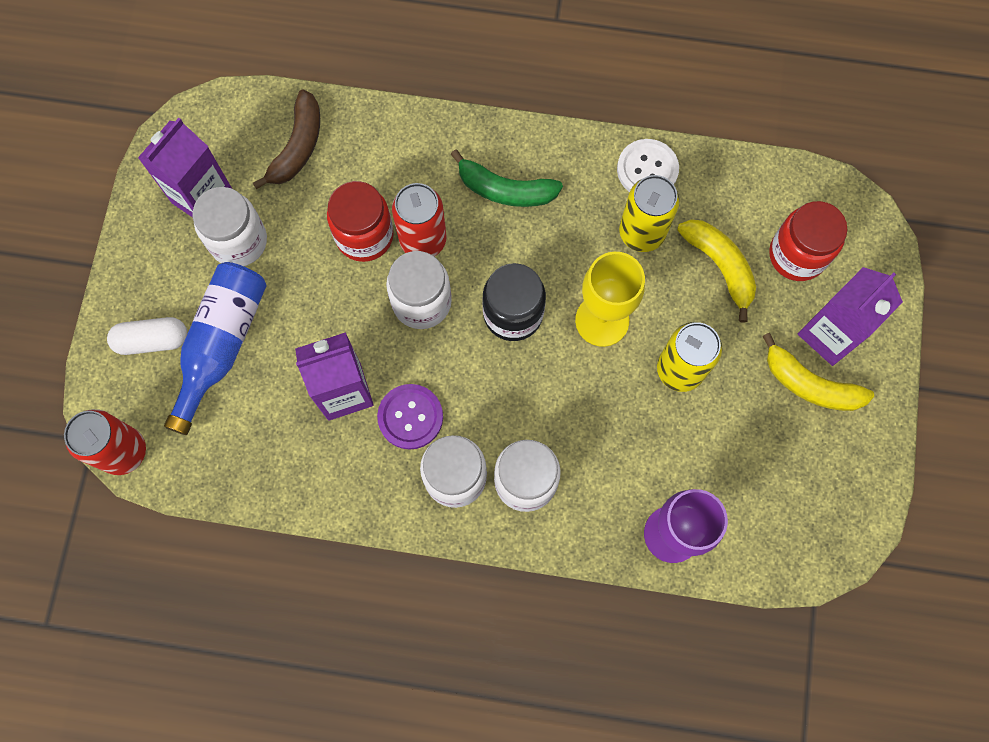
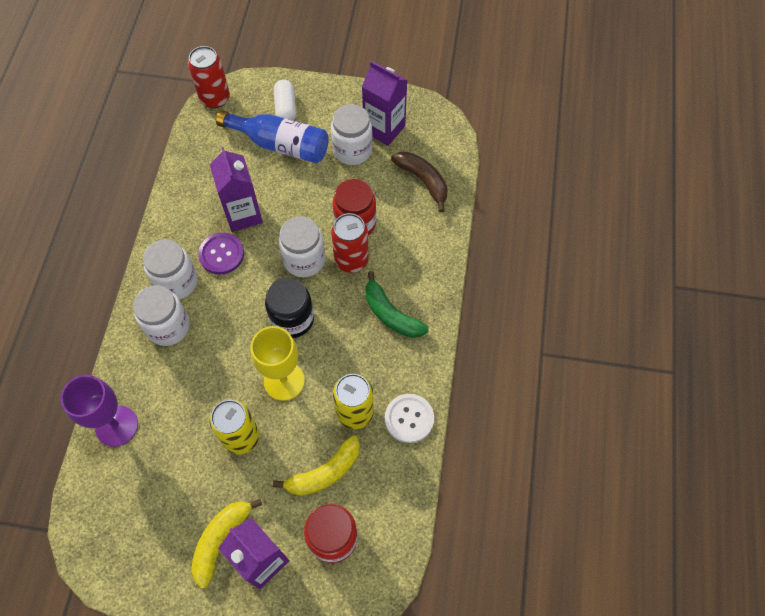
camera: 90 degrees right, 10 degrees down
brown banana [253,90,320,189] -> brown banana turned 150 degrees counterclockwise [391,152,448,212]
green banana [451,149,563,207] -> green banana turned 60 degrees counterclockwise [365,271,429,338]

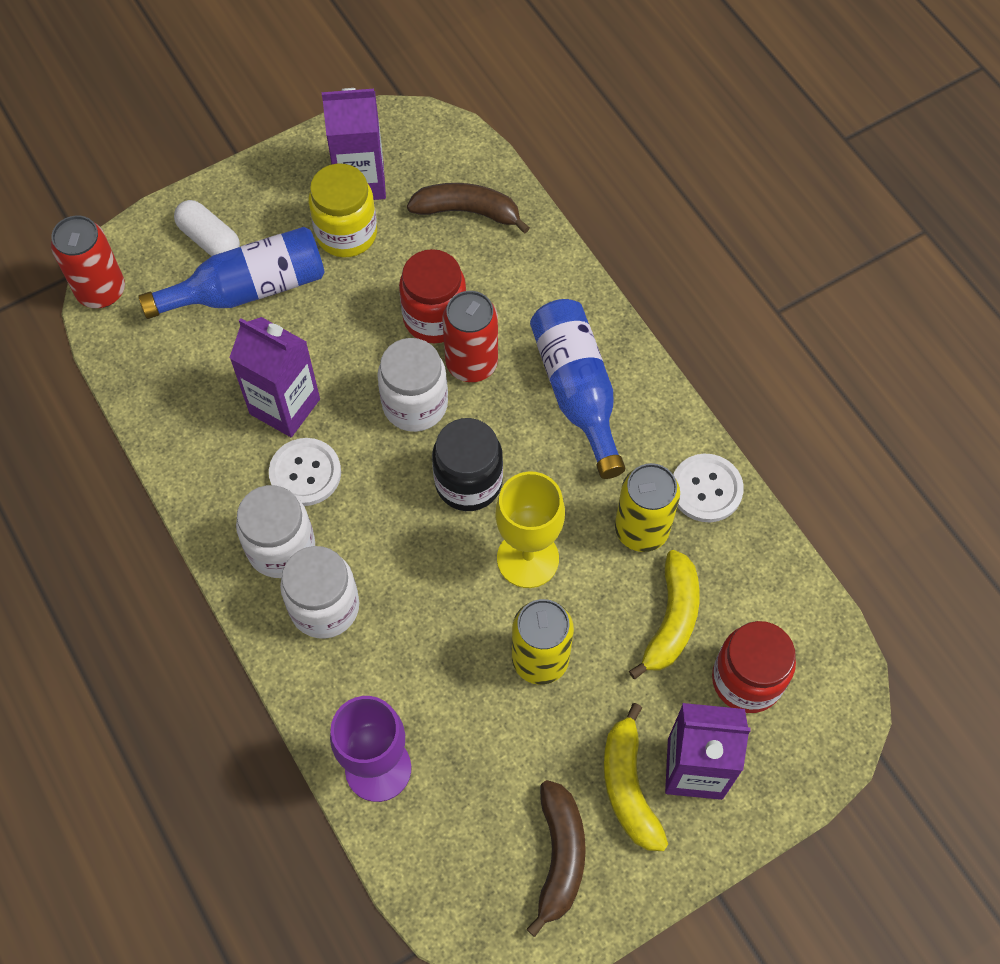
camera: 40 degrees left, 0 degrees up
purple button [198,233,244,275] -> white button [269,438,341,506]
white jar [331,104,373,165] -> yellow jar [309,164,377,257]
green banana [365,271,429,338] -> blue bottle [530,299,625,479]
none -> brown banana [527,780,586,937]

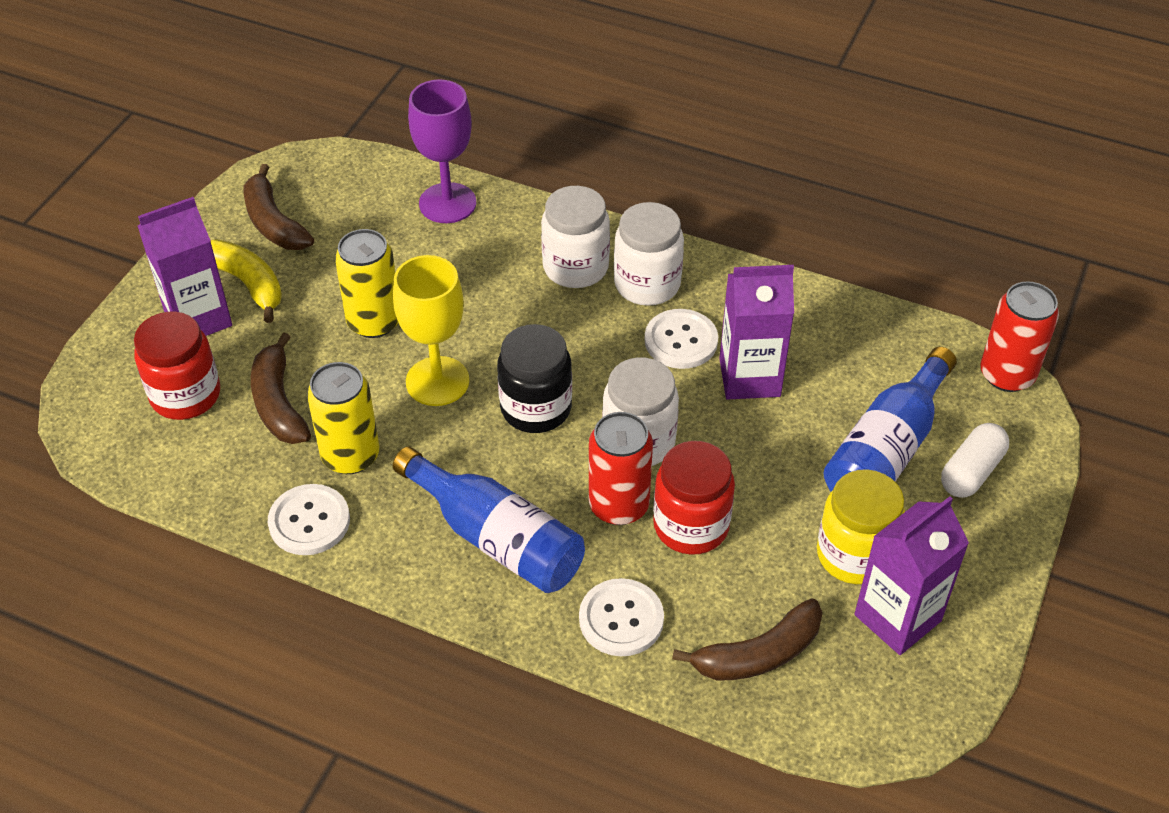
camera: 145 degrees right, 15 degrees down
white capsule [174,200,240,257] -> white capsule turned 60 degrees counterclockwise [941,423,1009,498]
yellow banana [629,550,700,679] -> brown banana [251,332,311,444]
none -> white button [579,578,664,656]

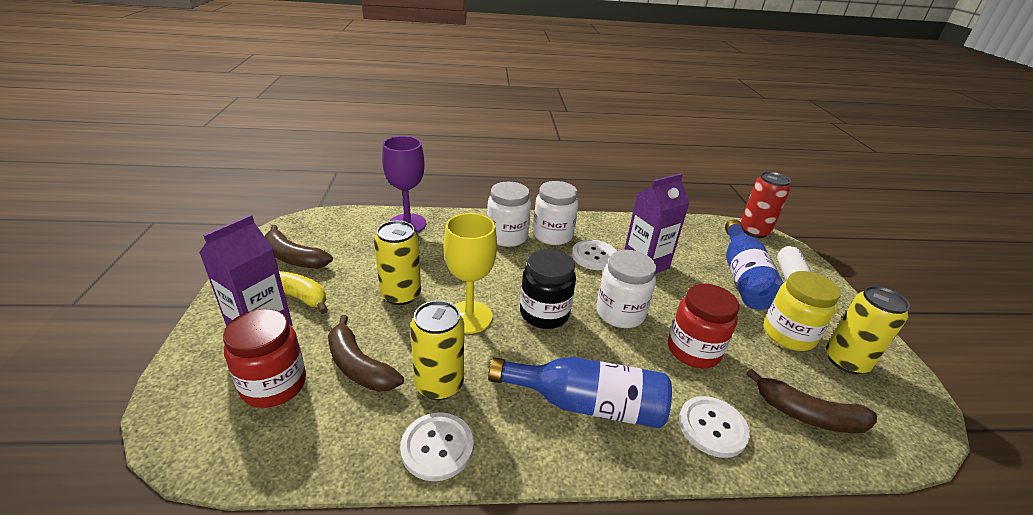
camera: 30 degrees left, 15 degrees down
red can [589,412,653,525] -> none
brown banana [672,598,823,681] -> brown banana turned 75 degrees clockwise [746,369,877,433]
purple carton [854,496,969,655] -> yellow can [826,286,910,374]

